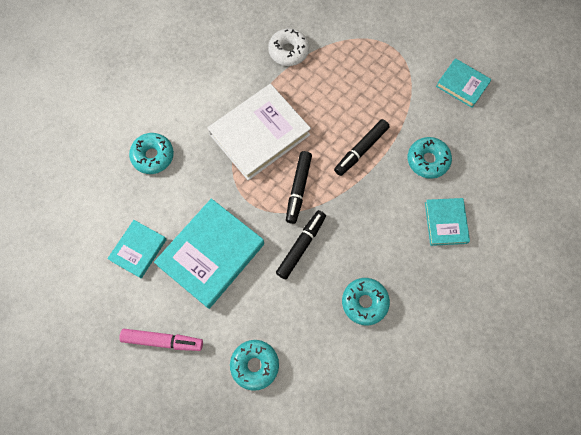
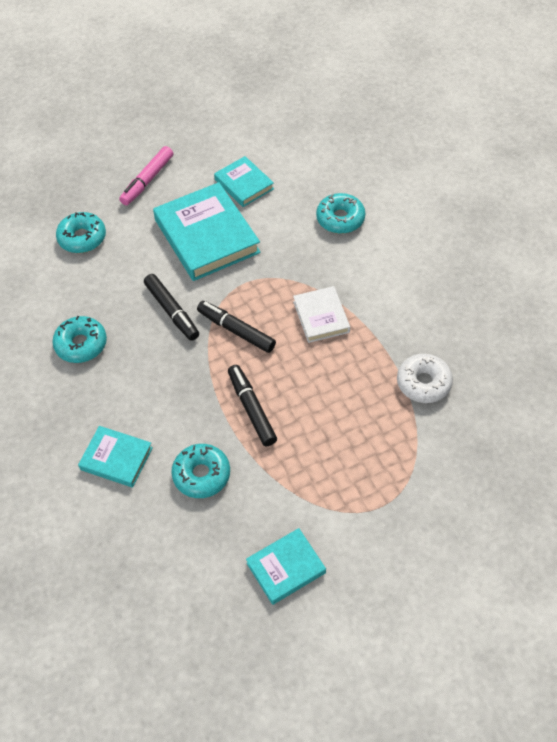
camera: 115 degrees right, 15 degrees down
white book [208,84,311,181] -> white book [293,286,350,343], size x0.55

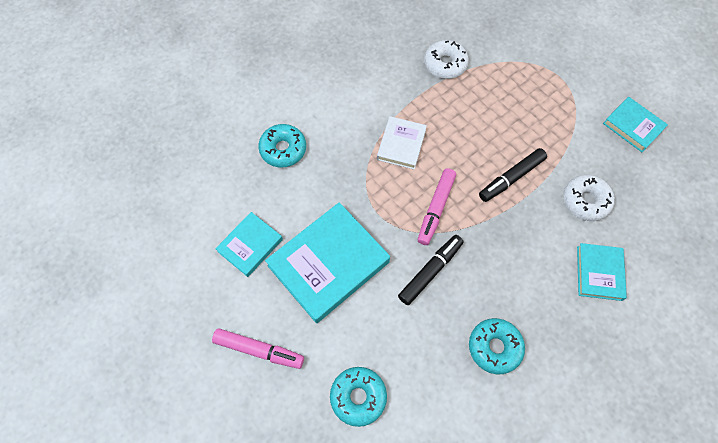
camera: 105 degrees left, 10 degrees up
turquoise donut [171,444,230,498] -> white donut [563,175,615,221]
black marker [197,301,276,353] -> pink marker [418,168,456,245]
white book [293,286,350,343] -> white book turned 45 degrees counterclockwise [377,116,427,170]

